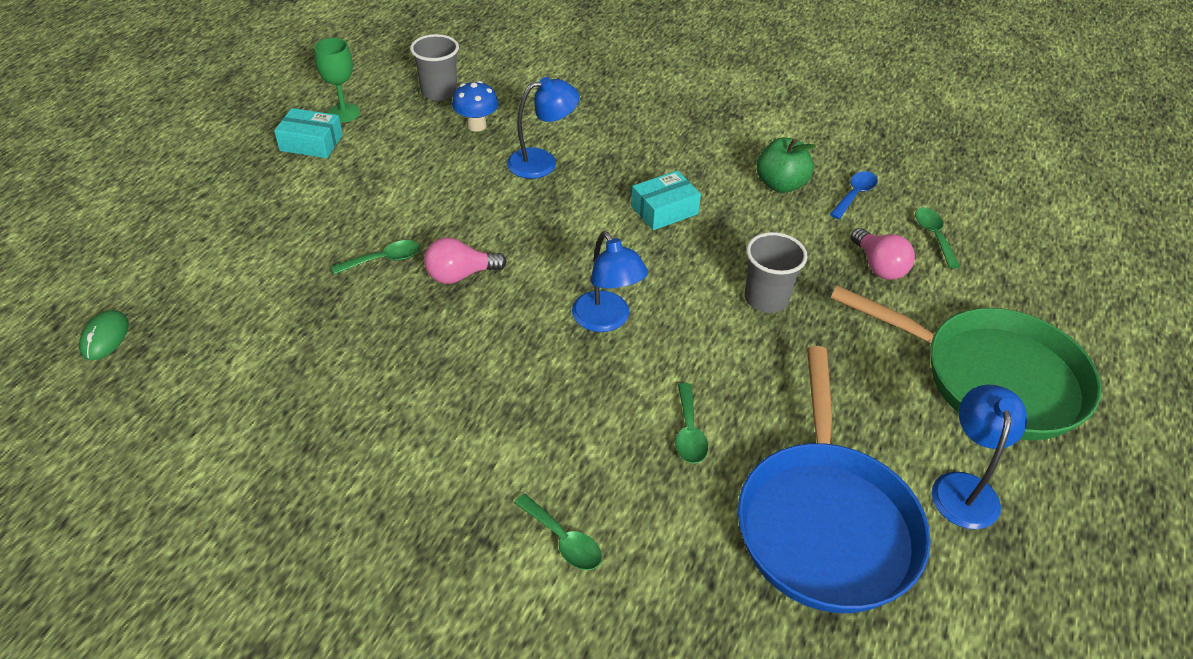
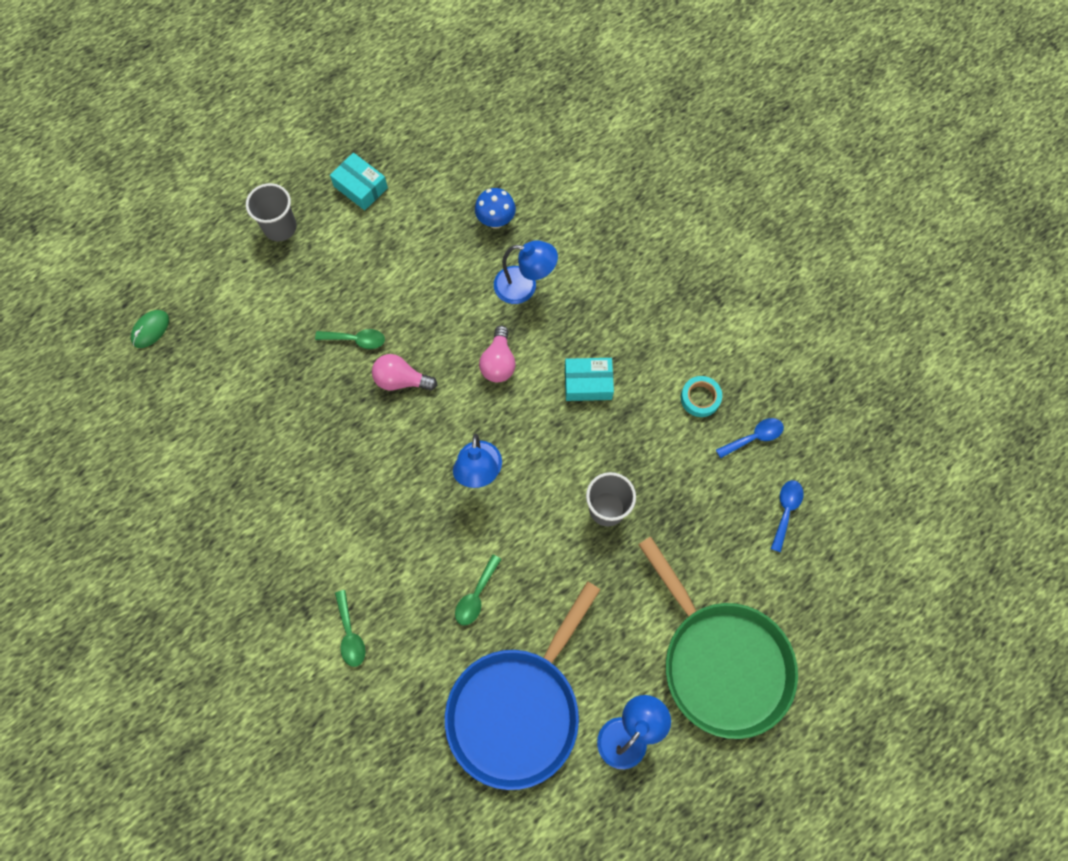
camera: 30 degrees right, 25 degrees up
green goblet [314,38,360,122] -> none
grey cup [410,34,459,101] -> grey cup moved to [246,183,297,241]
green apple [757,138,816,193] -> turquoise tape [681,376,722,417]
pink light bulb [851,228,915,280] -> pink light bulb moved to [479,326,516,382]
green spoon [915,208,960,269] -> blue spoon [771,480,804,552]

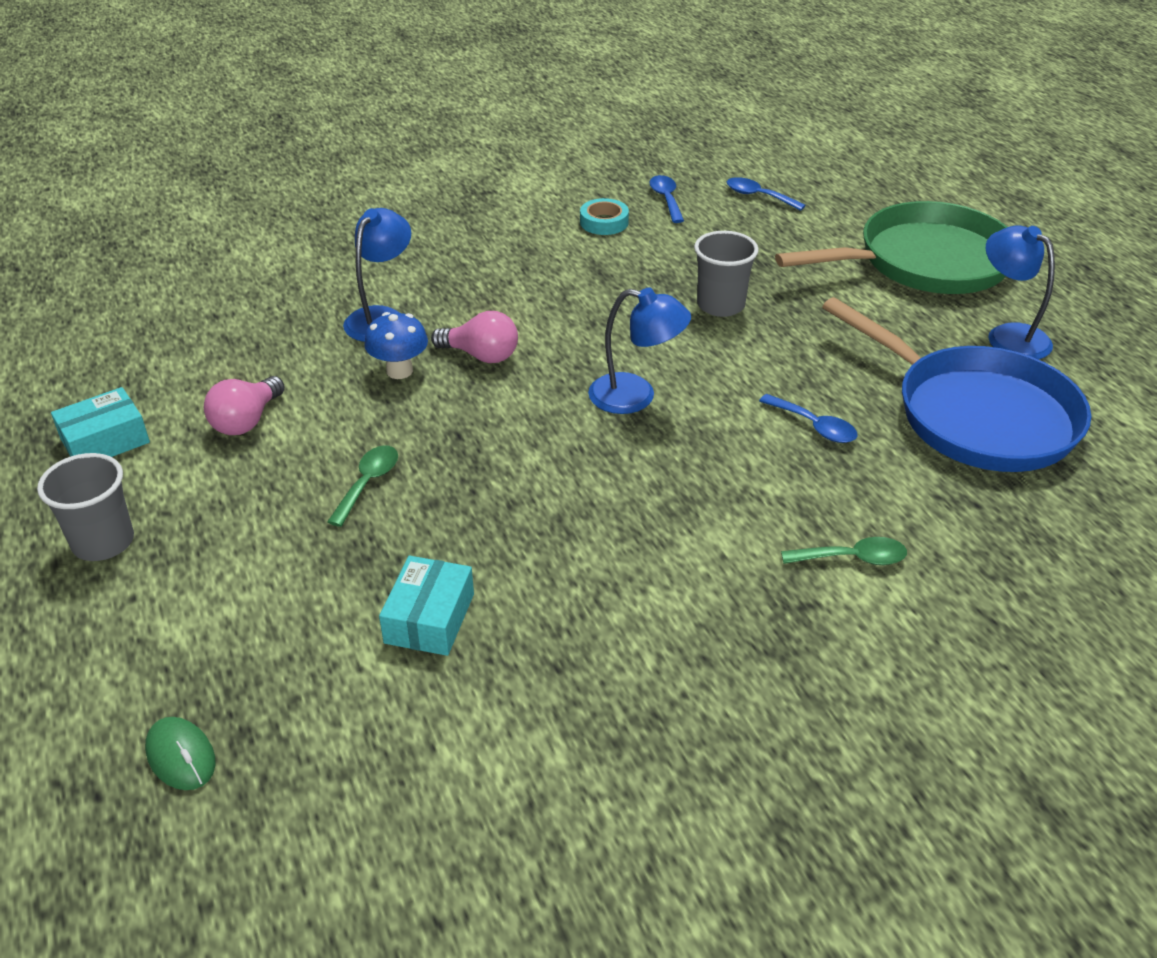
camera: 75 degrees left, 30 degrees down
pink light bulb [372,354,437,391] -> pink light bulb moved to [204,376,285,435]
green spoon [455,555,501,625] -> blue spoon [759,394,858,443]
blue mushroom [475,188,516,229] -> blue mushroom moved to [364,312,428,379]
turquoise box [565,358,614,401] -> turquoise box moved to [379,556,474,656]

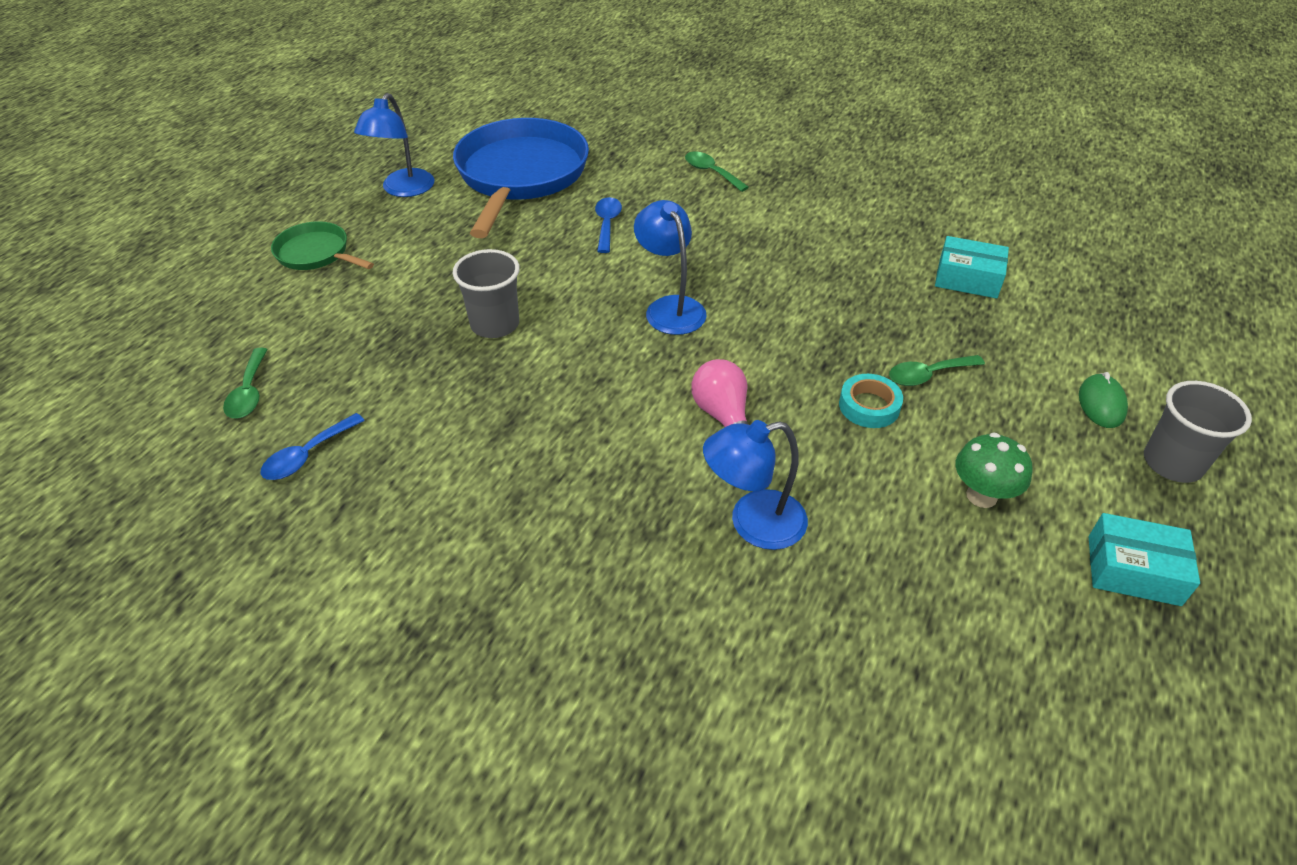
camera: 130 degrees left, 5 degrees up
green mouse [145,717,216,790] -> green mouse moved to [1079,372,1128,428]
pink light bulb [204,376,285,435] -> green mushroom [956,433,1033,508]
blue mushroom [364,312,428,379] -> none
turquoise box [379,556,474,656] -> turquoise box turned 45 degrees clockwise [935,236,1009,299]
turquoise tape [580,198,629,235] -> turquoise tape moved to [839,374,903,428]
blue spoon [727,177,806,211] -> green spoon [223,348,268,418]
green pan [775,201,1007,294] -> green pan [271,221,374,270], size x0.49

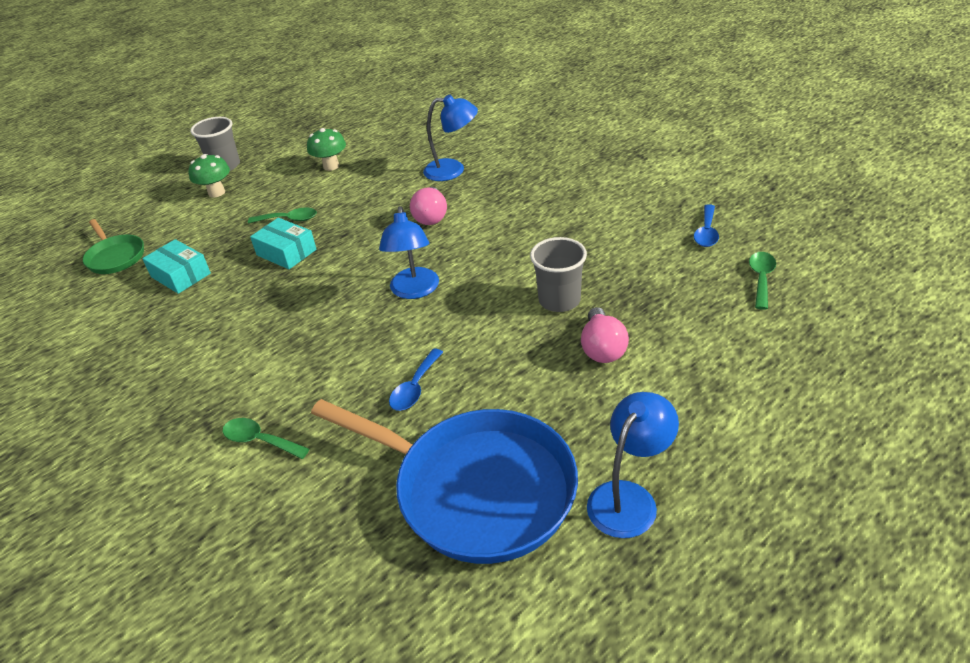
camera: 155 degrees left, 5 degrees down
blue spoon [261,413,365,480] -> blue spoon turned 135 degrees clockwise [694,204,719,247]
green pan [271,221,374,270] -> green pan moved to [83,219,144,274]
blue pan [453,118,589,238] -> blue pan turned 90 degrees counterclockwise [311,399,578,564]
green spoon [685,151,749,192] -> green spoon turned 135 degrees clockwise [223,418,309,459]
turquoise tape [839,374,903,428] -> none
green mouse [1079,372,1128,428] -> green mushroom [189,154,230,197]
turquoise box [1089,513,1200,606] -> turquoise box moved to [250,218,316,269]
none -> pink light bulb [581,307,629,363]

